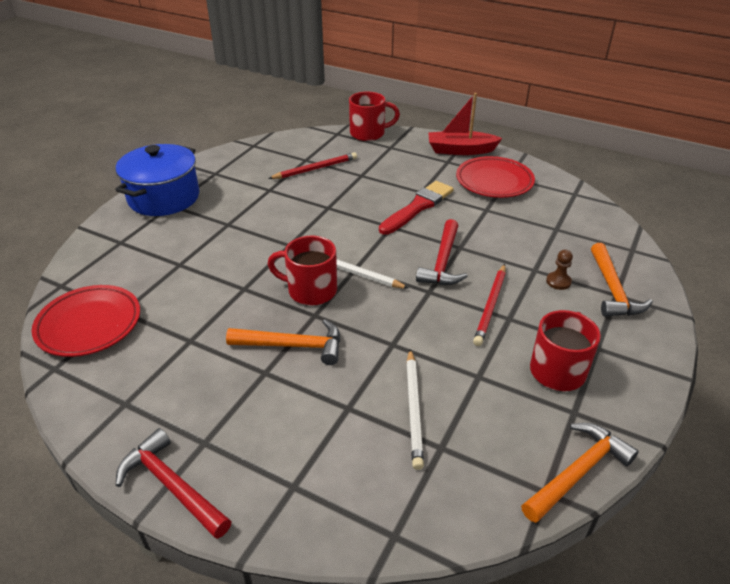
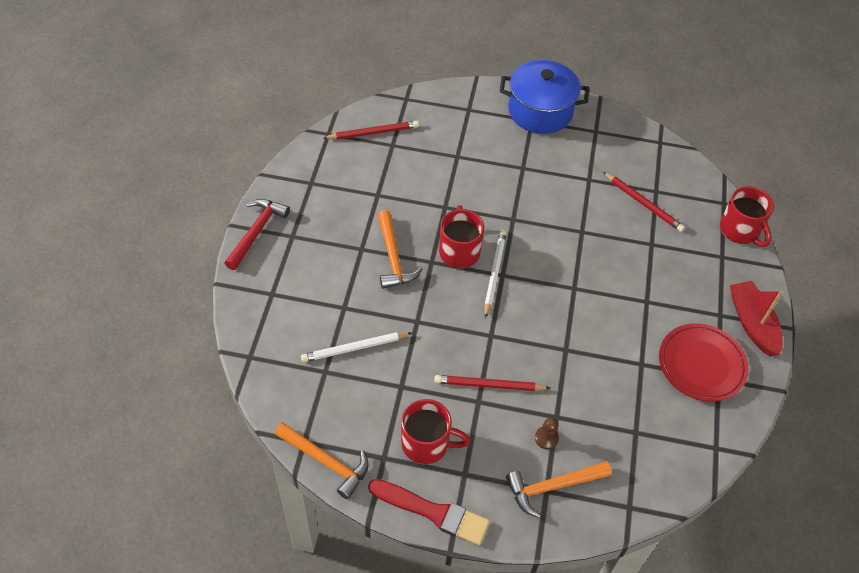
camera: 70 degrees right, 15 degrees up
red plate [32,285,140,357] -> red pencil [324,121,419,140]
red brush [379,181,453,235] -> red brush moved to [368,479,490,545]
red hammer [416,219,468,285] -> none

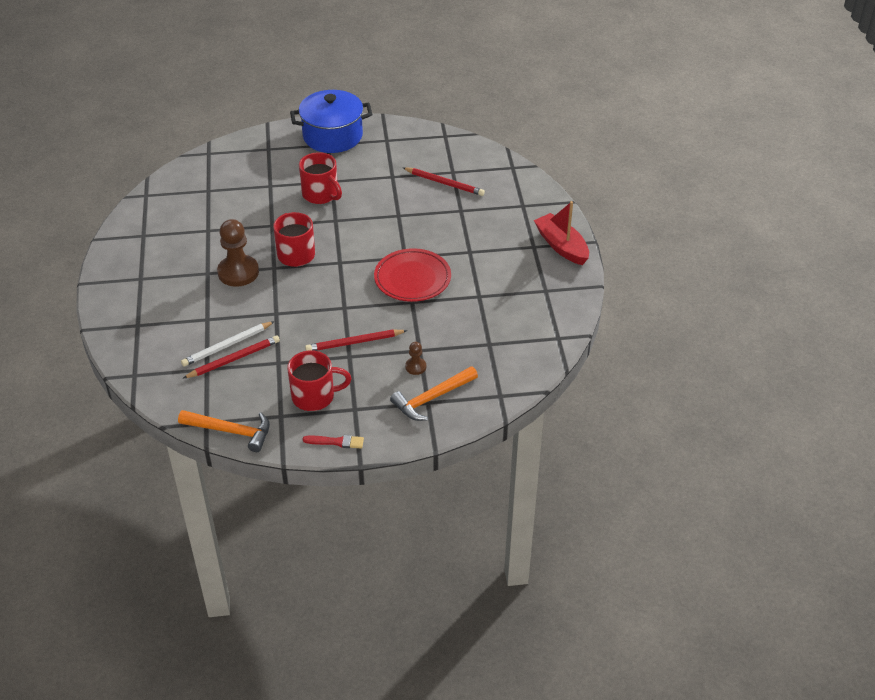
camera: 15 degrees left, 10 degrees down
red hammer [224,199,290,270] -> none
red pencil [324,121,419,140] -> red pencil moved to [182,335,280,379]
red brush [368,479,490,545] -> red brush [303,435,364,448], size x0.54
orange hammer [378,210,422,289] -> brown pawn [217,219,259,287]
white pencil [484,230,507,318] -> none
red plate [659,323,749,402] -> red plate moved to [374,248,451,302]
red mug [720,186,774,247] -> red mug moved to [299,152,342,204]

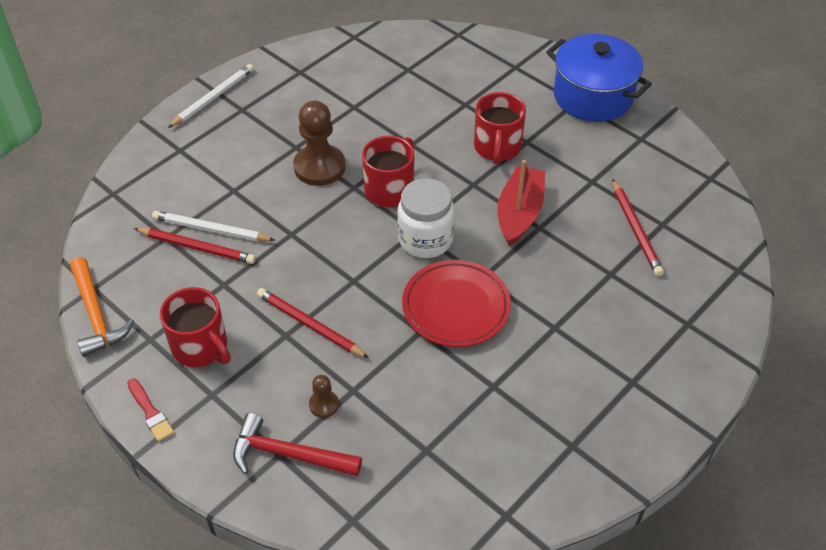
camera: 50 degrees right, 5 degrees up
orange hammer [390,366,478,421] -> red hammer [233,413,362,476]
red boat [534,201,589,265] -> red boat moved to [498,160,545,246]
none -> white pencil [168,64,254,128]
none -> white jar [397,178,455,258]

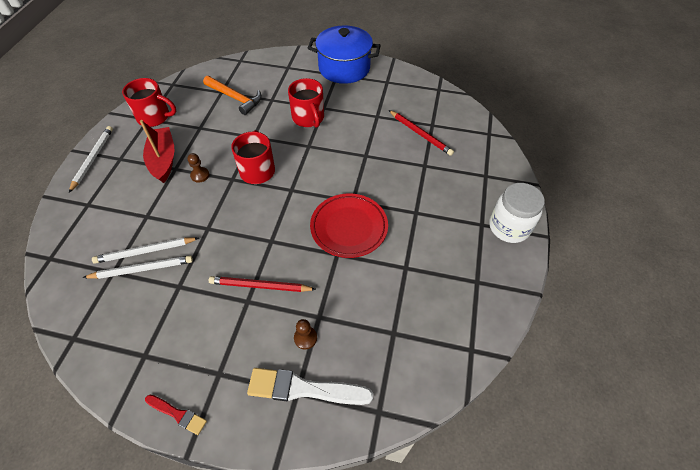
camera: 30 degrees left, 5 degrees up
orange hammer [70,257,134,357] -> orange hammer moved to [203,76,262,115]
red pencil [134,228,256,264] -> white pencil [82,255,193,279]
red mug [160,287,231,367] -> red mug moved to [122,78,176,127]
red hammer [233,413,362,476] -> white brush [247,368,373,405]
brown pawn [293,100,346,186] -> brown pawn [188,153,209,183], size x0.48
white jar [397,178,455,258] -> white jar moved to [489,183,545,243]
red boat [498,160,545,246] -> red boat moved to [140,120,175,183]

